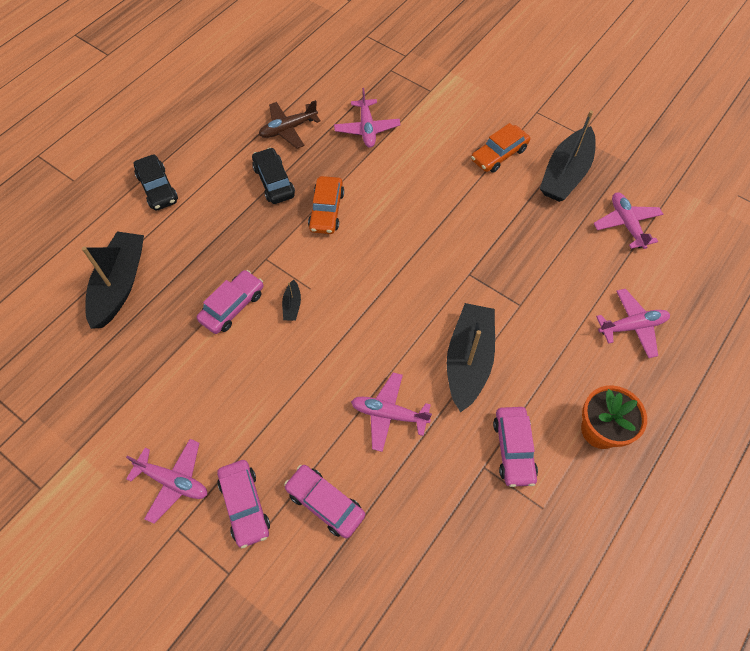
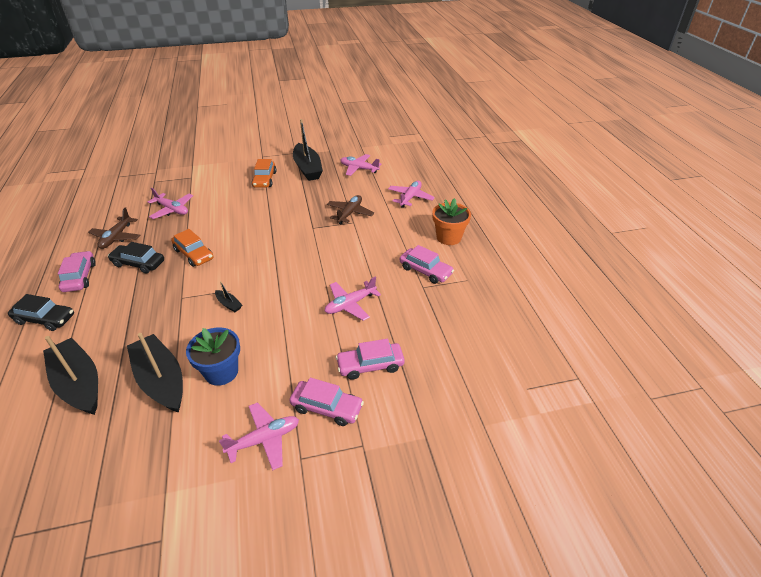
camera: 50 degrees left, 20 degrees down
pink car [197,270,263,334] -> pink car moved to [58,251,96,292]
black boat [447,303,495,413] -> black boat moved to [127,333,183,413]
none -> blue flower pot [186,327,240,386]
none -> brown plane [327,195,374,224]

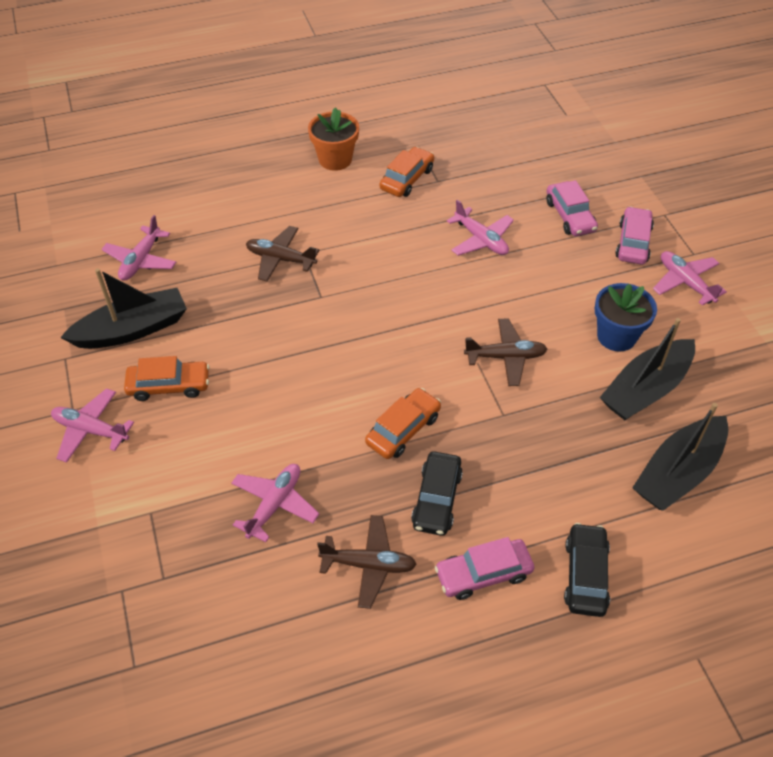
camera: 95 degrees left, 10 degrees up
black boat [215,281,242,312] -> brown plane [464,318,547,386]
pink plane [388,181,435,208] -> pink plane moved to [51,388,134,463]
pink car [400,245,454,284] -> orange car [379,147,434,197]

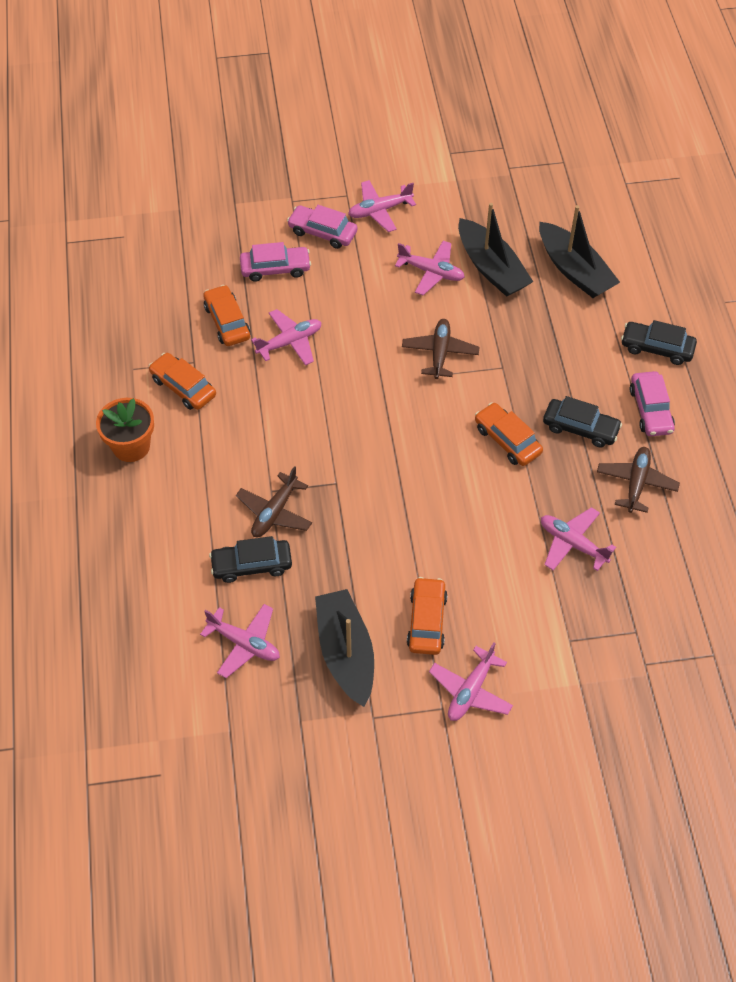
camera: 80 degrees left, 5 degrees up
blue flower pot [595,283,657,352] -> pink plane [395,241,465,295]
none -> orange car [203,285,251,346]
none -> black car [209,536,292,583]

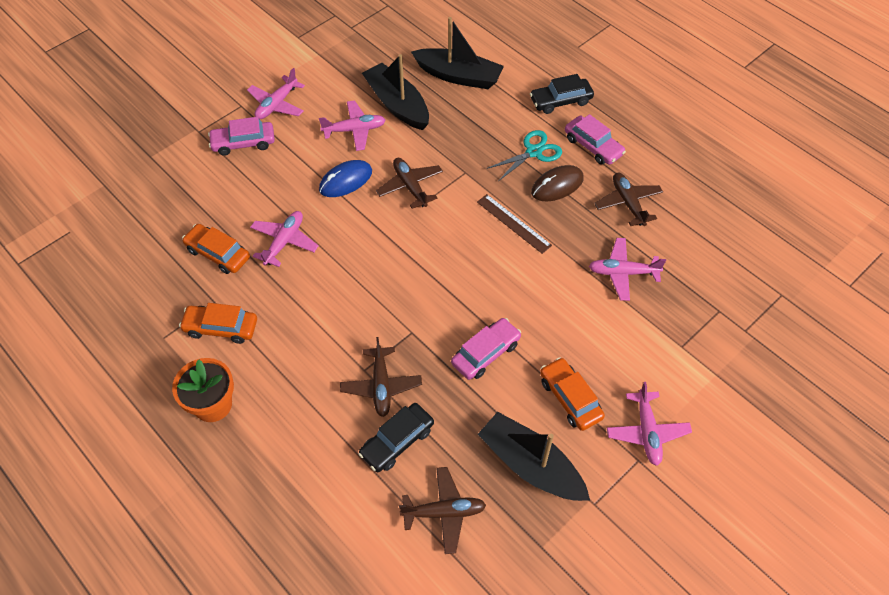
camera: 35 degrees left, 0 degrees up
pink plane [200,604,280,678] -> brown plane [399,467,486,554]
pink car [240,242,311,282] -> pink car moved to [451,318,521,380]
black boat [458,203,533,297] -> black boat turned 150 degrees counterclockwise [362,54,429,130]
orange car [475,403,543,466] -> brown ruler [477,194,552,254]
black car [543,396,622,447] -> brown mouse [531,165,584,201]
none -> blue mouse [319,160,372,197]
none -> turquoise scissors [486,130,562,181]

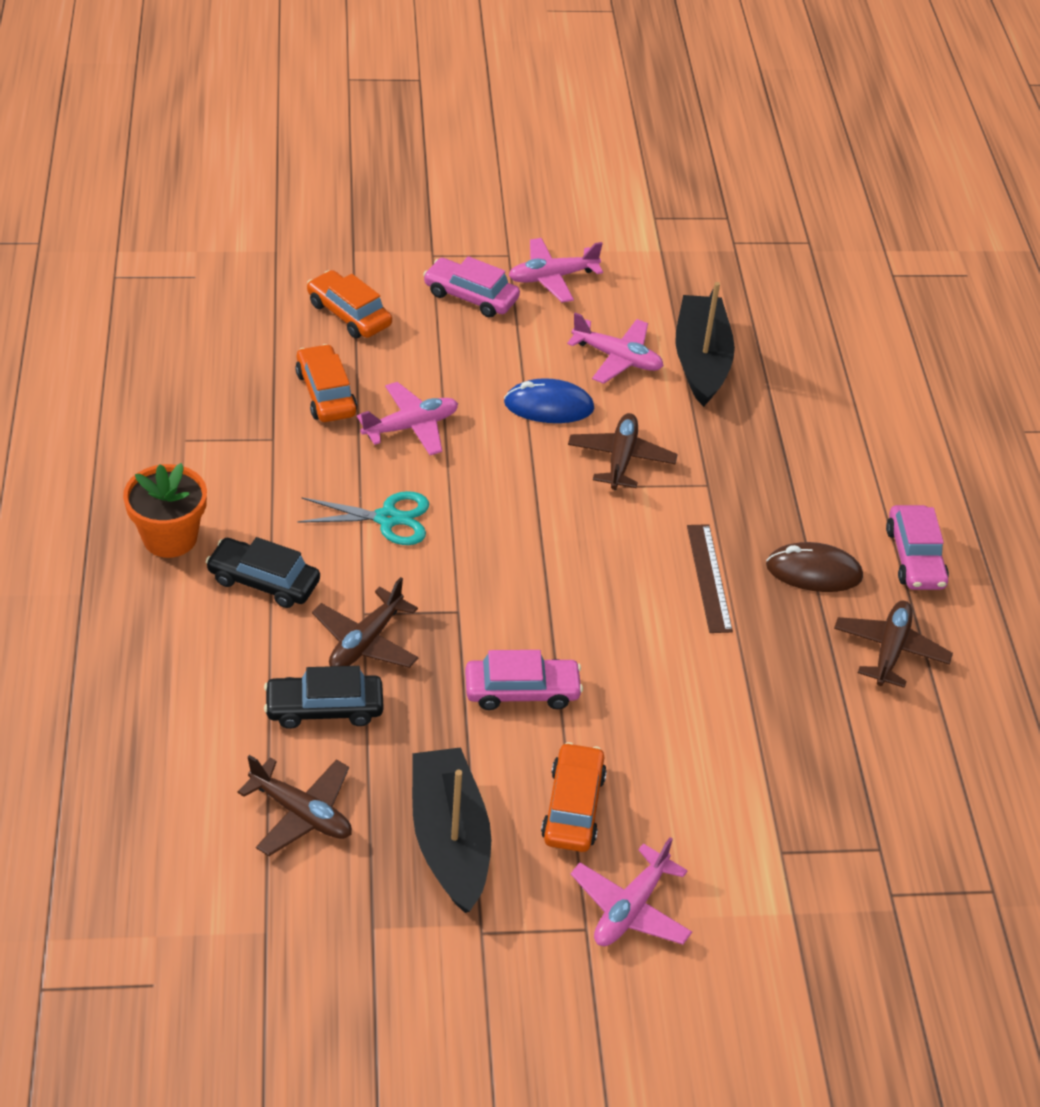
camera: 35 degrees right, 10 degrees down
orange car [179,303,257,344] -> orange car moved to [307,270,392,338]
black boat [411,17,504,89] -> none
turquoise scissors [486,130,562,181] -> turquoise scissors moved to [298,491,429,545]
black car [530,74,594,114] -> black car moved to [206,537,320,608]
pink plane [589,238,666,301] -> none

